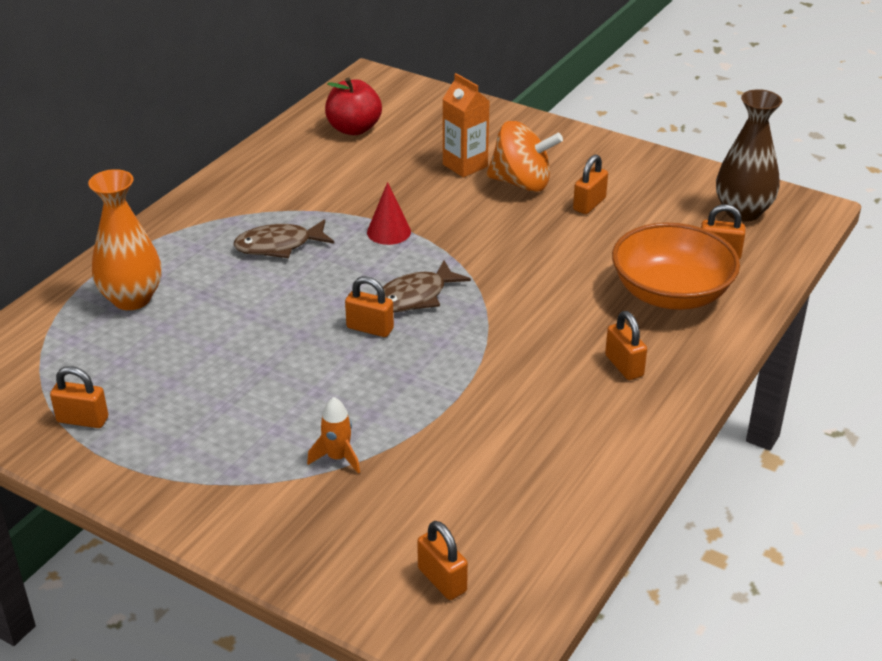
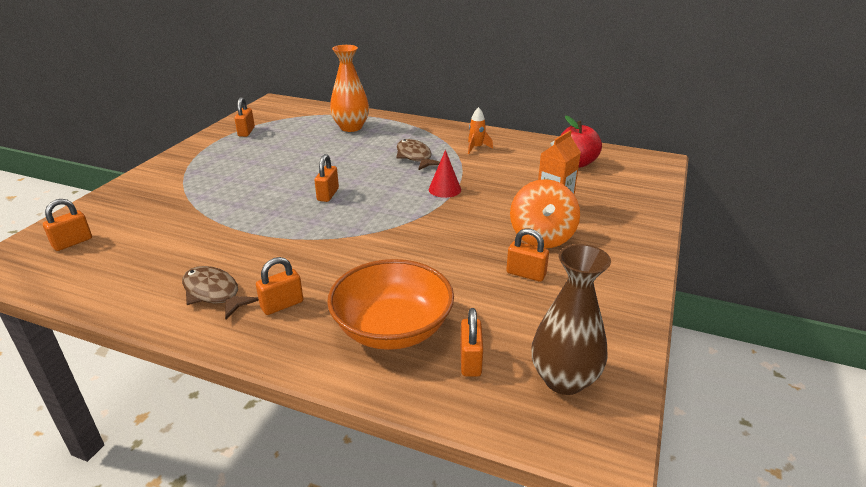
camera: 80 degrees right, 5 degrees down
orange rocket [307,397,360,474] -> orange rocket moved to [468,107,493,154]
brown fish [376,260,471,312] -> brown fish moved to [182,266,259,319]

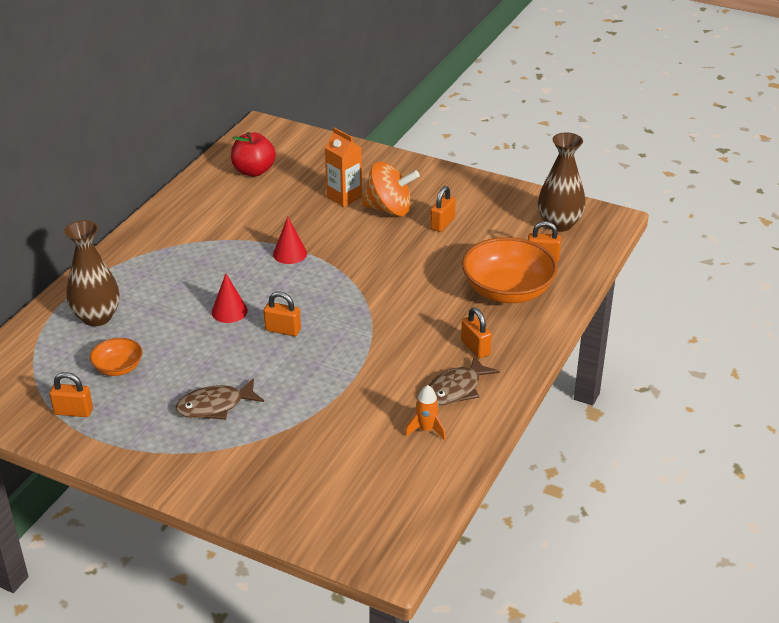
camera: 85 degrees left, 5 degrees up
orange padlock [43,199,92,251] -> none
orange vase [330,45,369,132] -> brown vase [64,220,120,326]
brown fish [396,139,440,170] -> brown fish moved to [175,378,264,420]
orange rocket [468,107,493,154] -> orange rocket moved to [405,385,446,440]
none -> orange bowl [90,338,142,376]
none -> red cone [211,273,248,323]

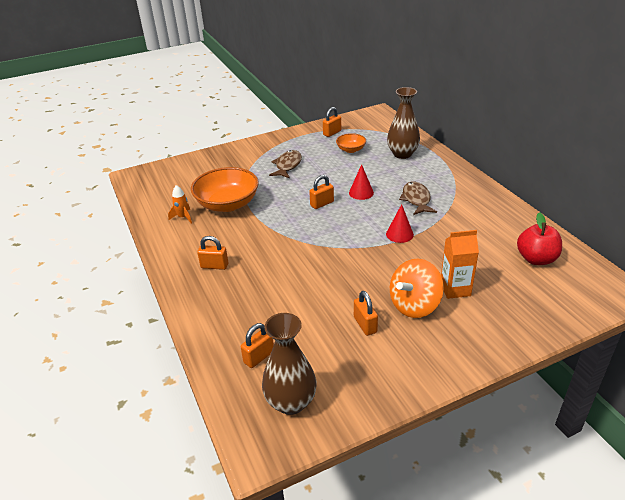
camera: 130 degrees right, 0 degrees up
brown fish [429,355,500,405] -> brown fish moved to [399,181,437,215]
orange bowl [462,237,558,303] -> orange bowl moved to [191,167,259,212]

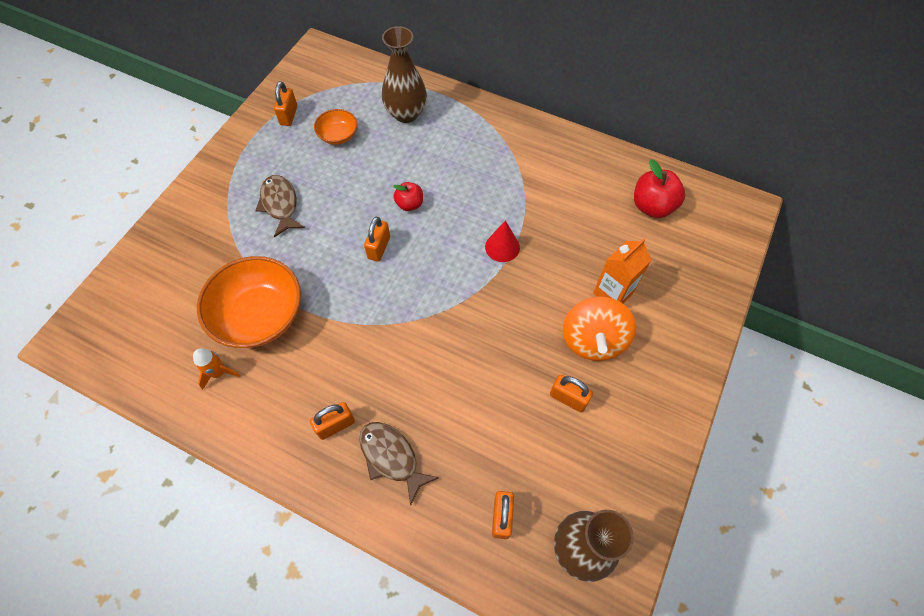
camera: 40 degrees left, 25 degrees up
red cone [349,164,374,200] -> red apple [393,182,423,211]
brown fish [399,181,437,215] -> brown fish moved to [359,422,439,506]

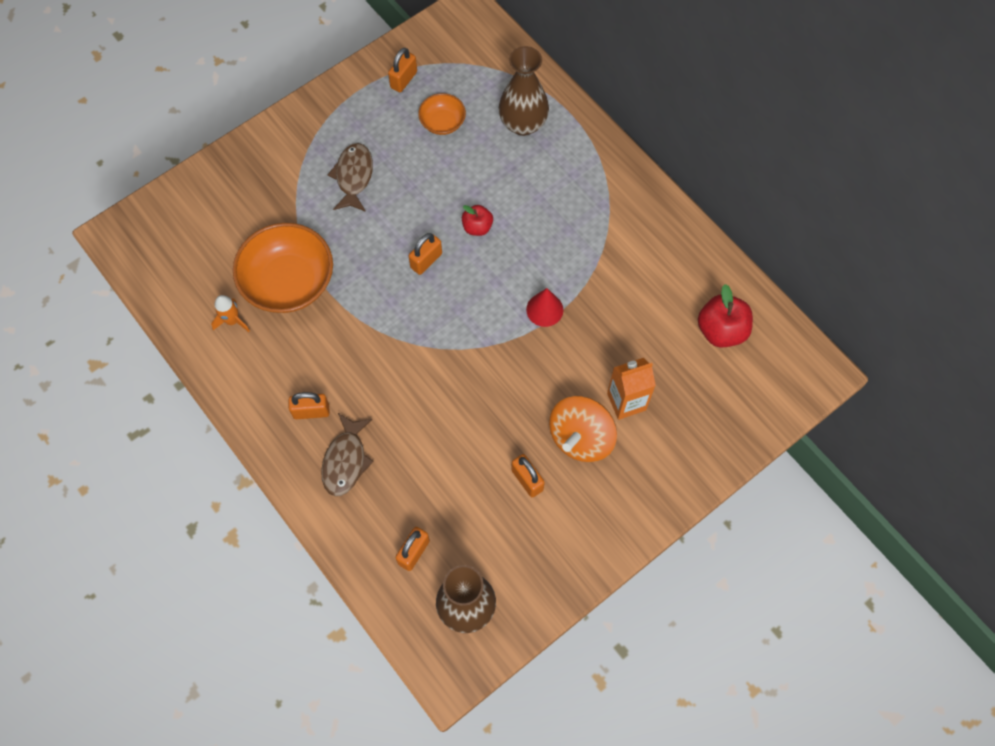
camera: 25 degrees right, 5 degrees up
brown fish [359,422,439,506] -> brown fish turned 150 degrees counterclockwise [321,413,374,496]

